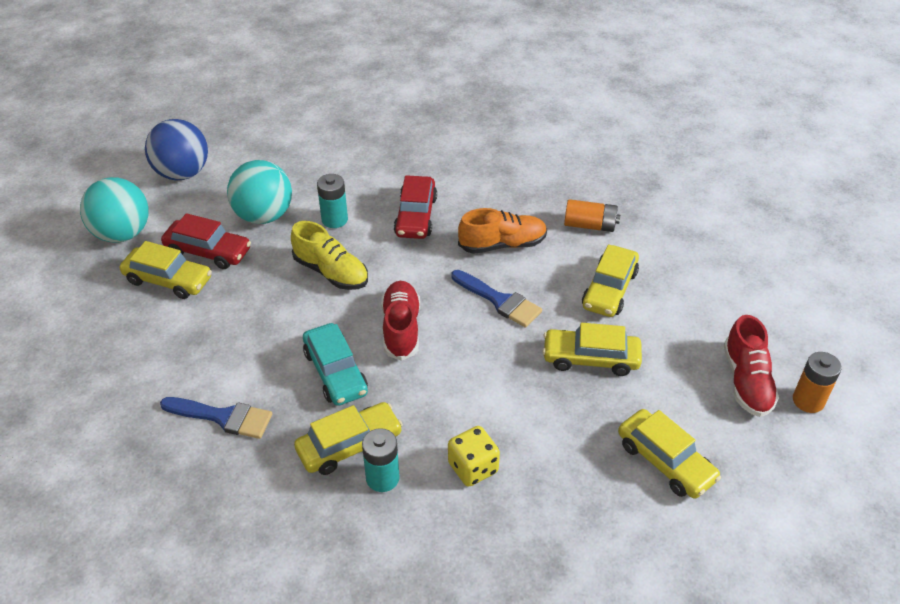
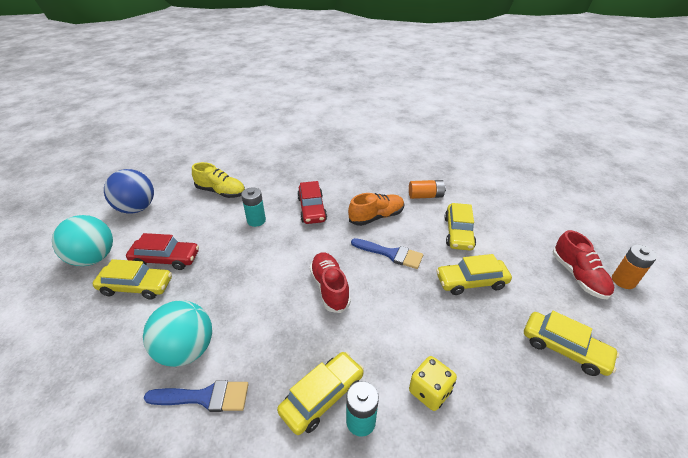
camera: 15 degrees left, 5 degrees down
turquoise ball [227,160,292,224] -> turquoise ball moved to [143,300,212,367]
yellow shoe [291,221,368,290] -> yellow shoe moved to [192,162,245,198]
turquoise car [303,323,368,406] -> none

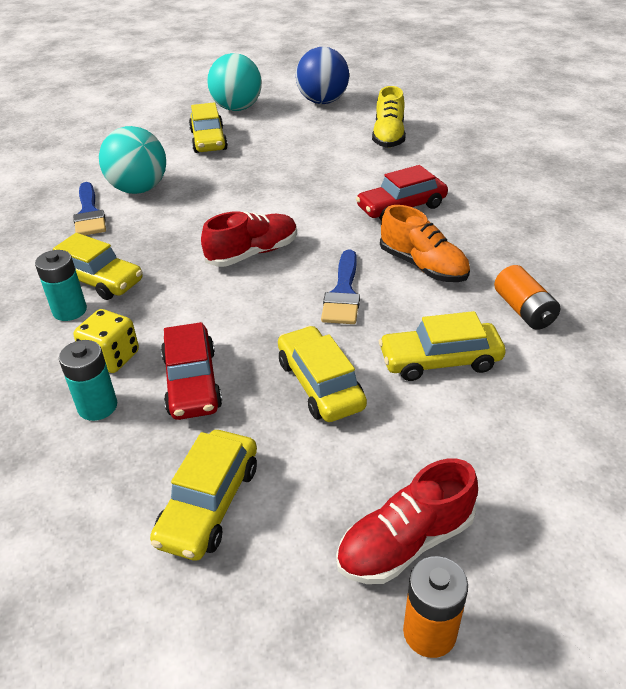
camera: 75 degrees right, 0 degrees up
red car [126,233,199,270] -> red car moved to [161,322,222,420]
turquoise battery [241,187,266,227] -> turquoise battery moved to [59,340,117,421]

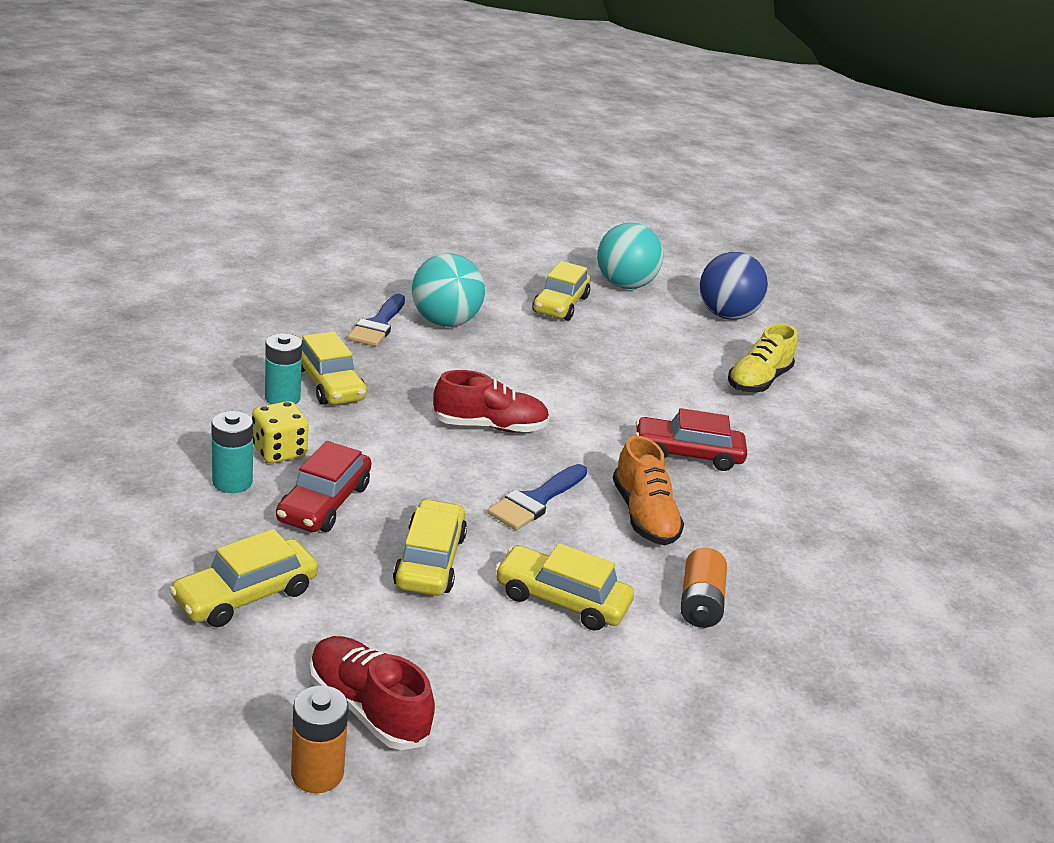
camera: 25 degrees right, 10 degrees down
red shoe [336,459,478,584] -> red shoe turned 45 degrees clockwise [309,636,435,750]

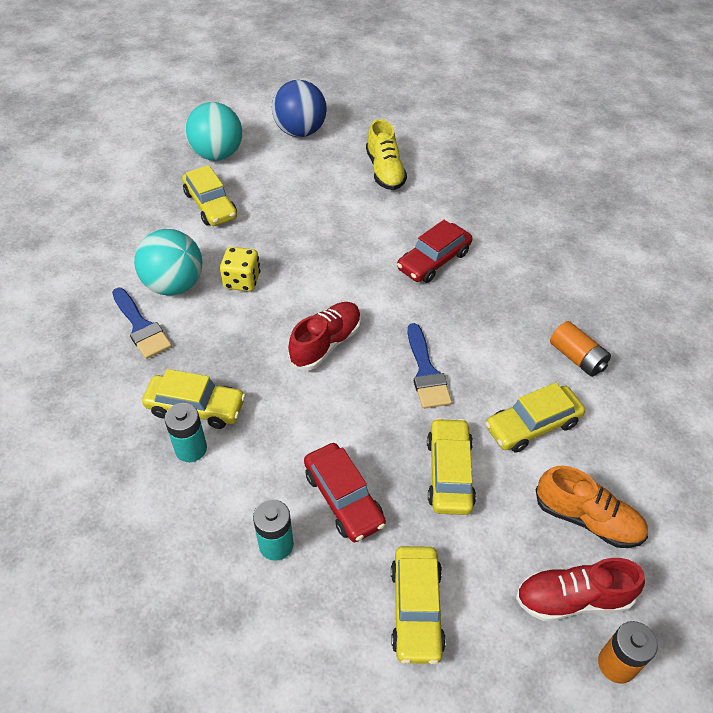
camera: 45 degrees left, 20 degrees up
yellow dice [252,401,309,463] -> yellow dice moved to [220,247,260,291]
yellow car [393,499,467,596] -> yellow car turned 45 degrees clockwise [427,418,476,515]
orange shoe [613,436,684,546] -> orange shoe moved to [536,465,648,548]

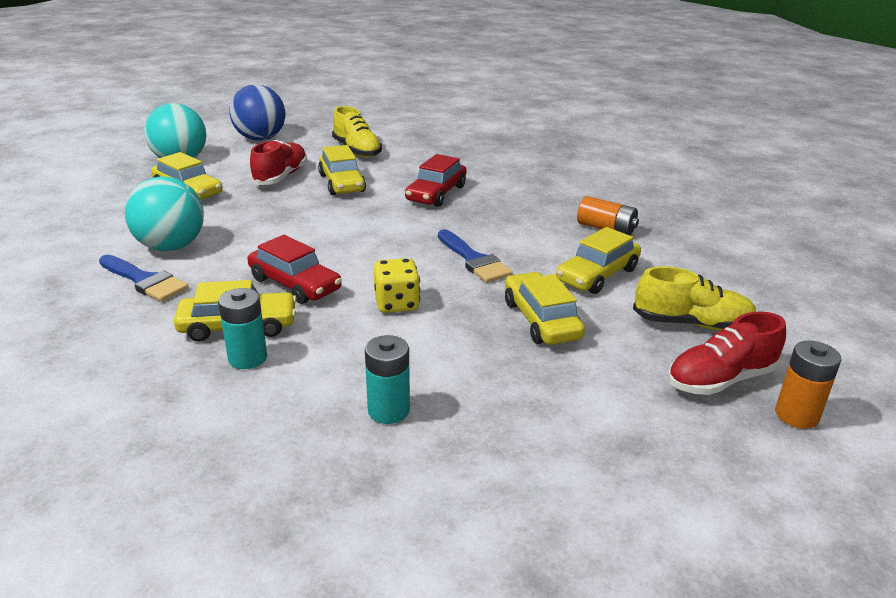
camera: 20 degrees left, 20 degrees down
yellow dice [220,247,260,291] -> yellow dice moved to [374,258,420,313]
red shoe [288,302,361,370] -> red shoe moved to [250,140,307,185]
red car [304,443,386,542] -> red car moved to [247,235,342,304]
yellow car [391,546,446,665] -> yellow car moved to [318,145,366,195]
orange shoe [536,465,648,548] -> yellow shoe [633,266,756,330]

